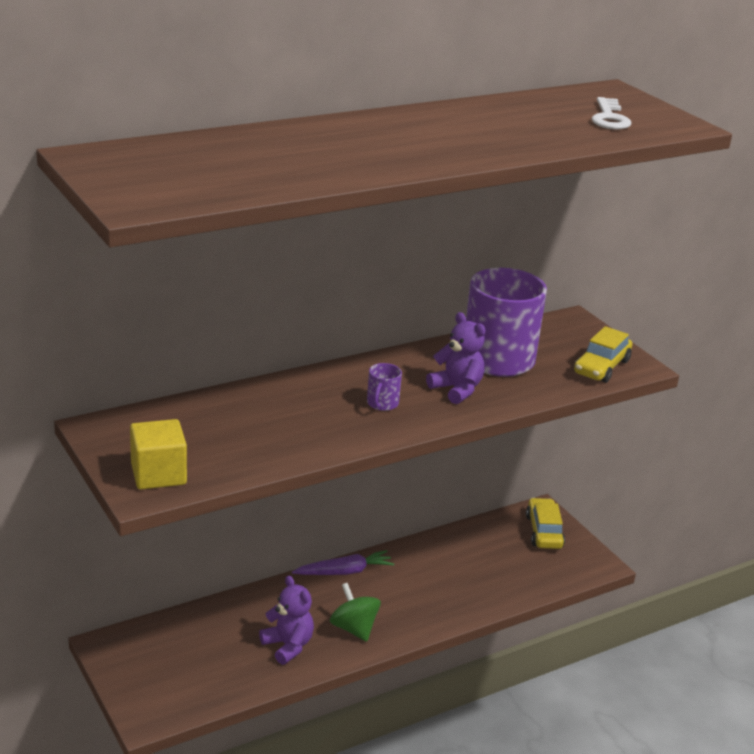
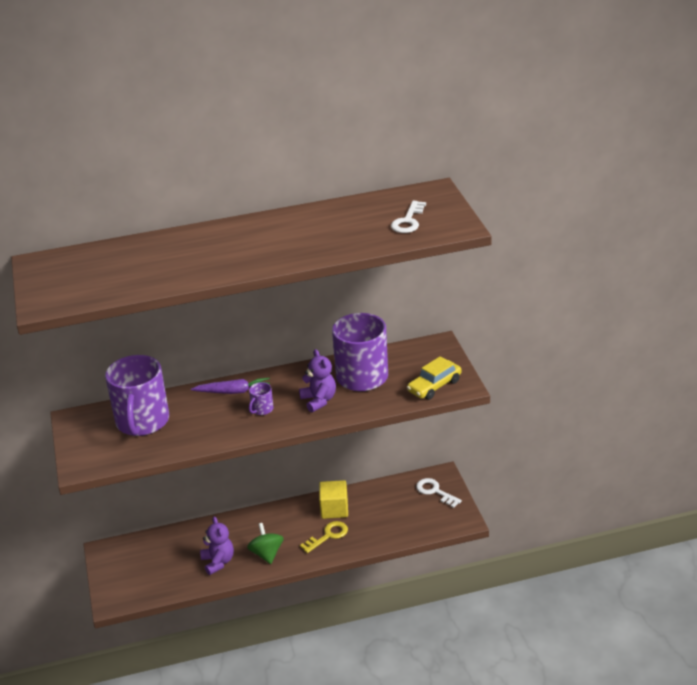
camera: 20 degrees right, 5 degrees up
yellow cube [130,419,187,489] -> yellow cube moved to [319,480,348,519]
purple carrot [292,550,394,575] -> purple carrot moved to [191,378,270,394]
yellow car [526,498,565,549] -> white key [416,478,462,508]
none -> purple mug [105,355,169,436]
none -> yellow key [300,521,348,553]

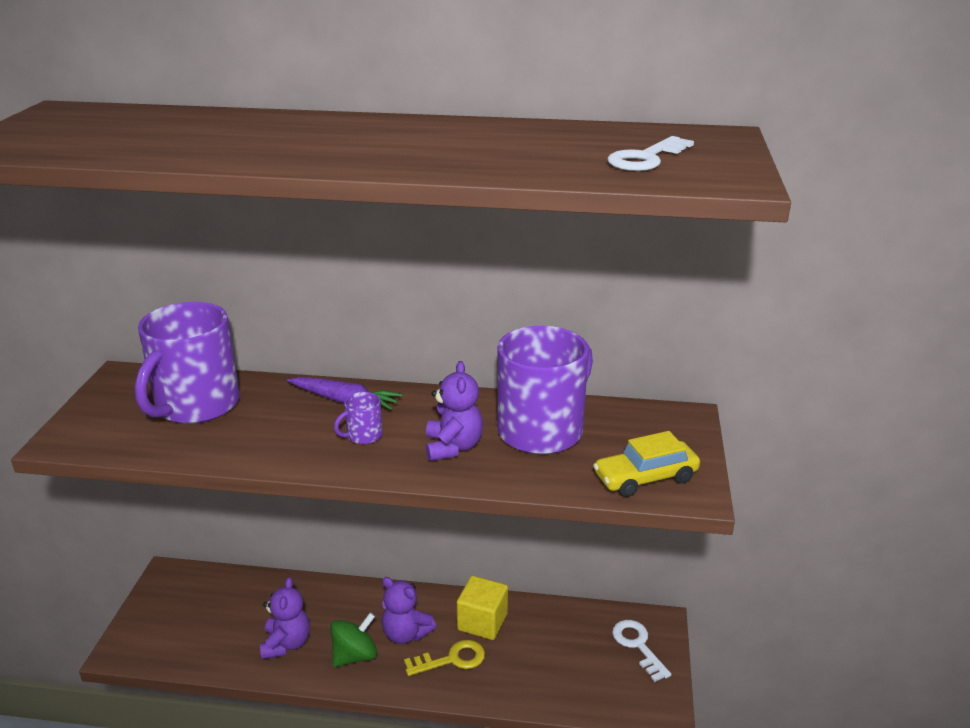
camera: 20 degrees right, 5 degrees down
green spinning top [247,523,284,564] -> green spinning top turned 45 degrees clockwise [330,613,377,667]
none -> purple teddy bear [382,577,436,644]

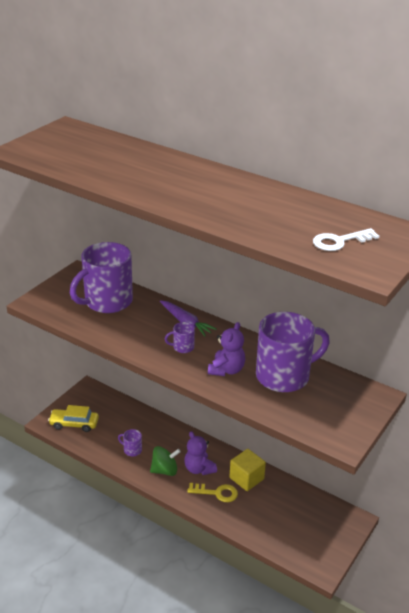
camera: 25 degrees right, 5 degrees up
purple teddy bear [260,577,310,659] -> purple mug [118,429,142,456]
yellow car [593,431,700,497] -> yellow car moved to [48,405,99,432]
white key [612,620,671,682] -> none

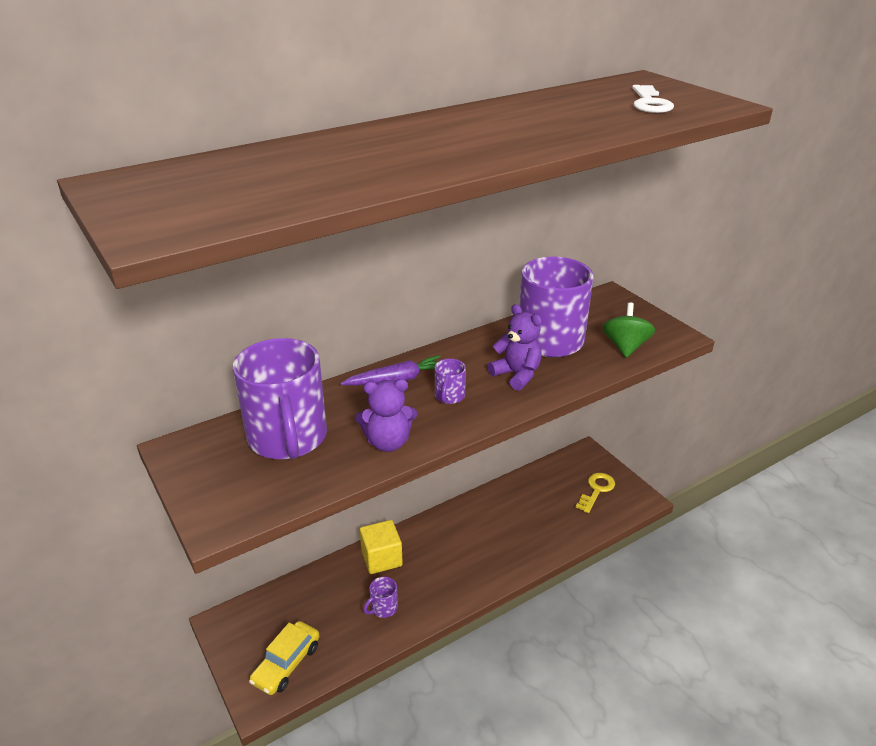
camera: 65 degrees left, 0 degrees up
green spinning top [150,446,181,476] -> green spinning top moved to [603,303,655,358]
purple teddy bear [184,431,217,475] -> purple teddy bear moved to [355,379,417,452]
yellow key [187,483,238,502] -> yellow key moved to [575,473,615,513]
yellow cube [230,449,266,491] -> yellow cube moved to [360,520,403,574]

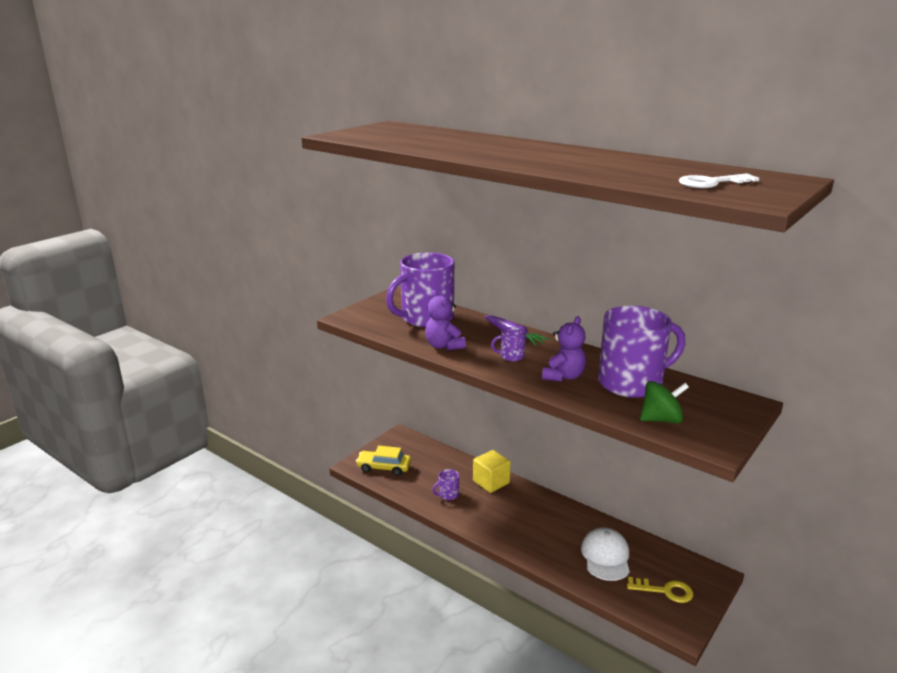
camera: 70 degrees right, 10 degrees down
purple mug [363,577,398,618] -> purple mug turned 60 degrees counterclockwise [432,469,459,500]
none -> white cap [581,527,630,581]

